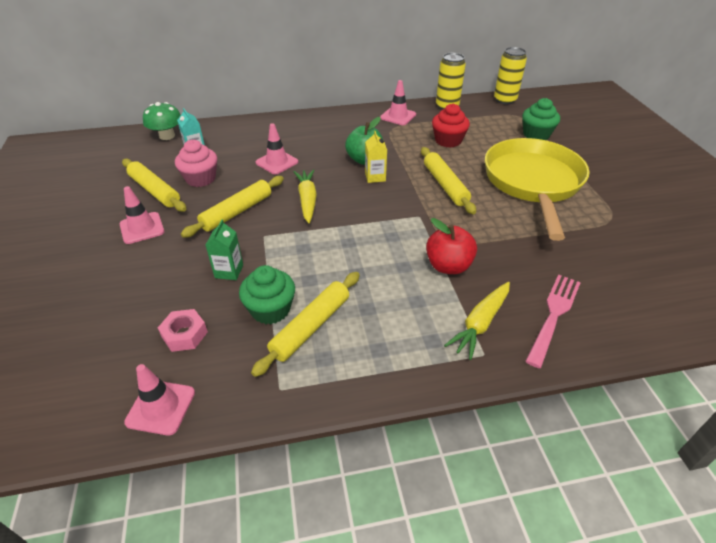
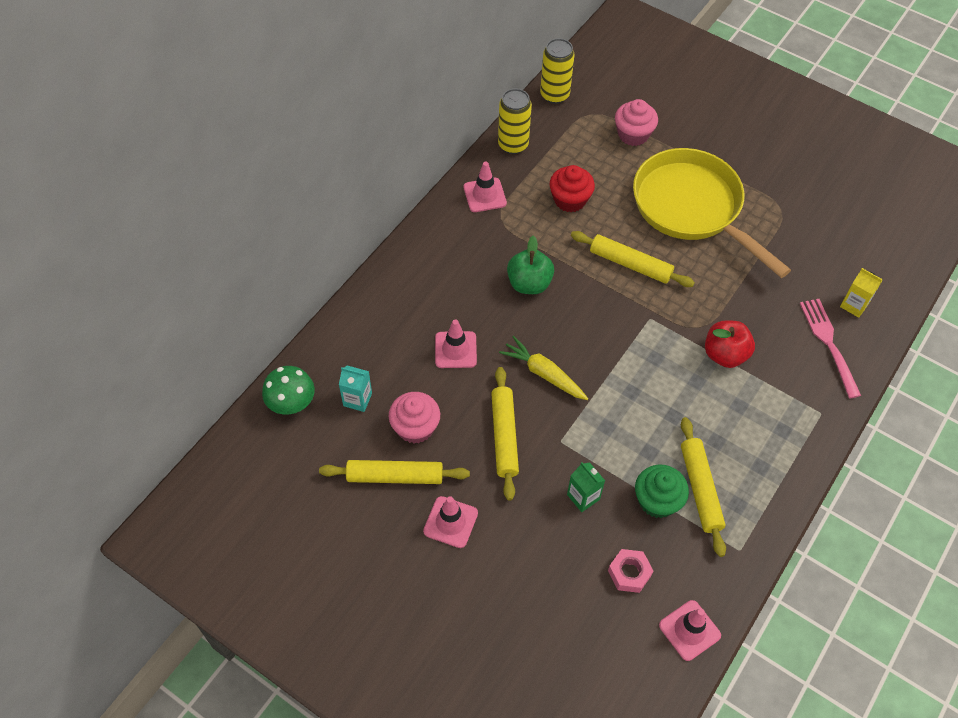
camera: 45 degrees left, 15 degrees up
yellow carton [365,131,387,183] -> yellow carton moved to [840,268,883,318]
yellow carrot [444,282,510,360] -> none
green cupcake [522,98,560,140] -> pink cupcake [615,99,658,146]

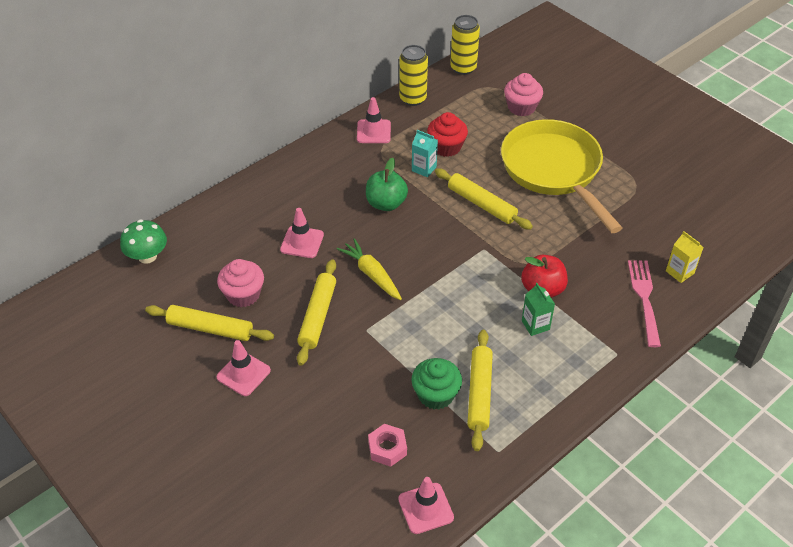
camera: 15 degrees right, 10 degrees down
turquoise carton [339,365,372,412] -> turquoise carton moved to [412,130,438,177]
green carton [567,462,605,512] -> green carton moved to [522,283,555,336]

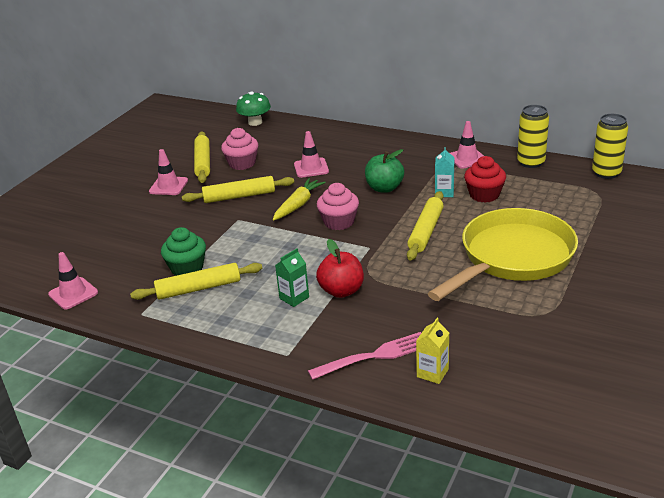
camera: 70 degrees right, 15 degrees down
pink nut [368,424,407,467] -> none
pink cupcake [504,73,543,116] -> pink cupcake moved to [317,183,359,230]

